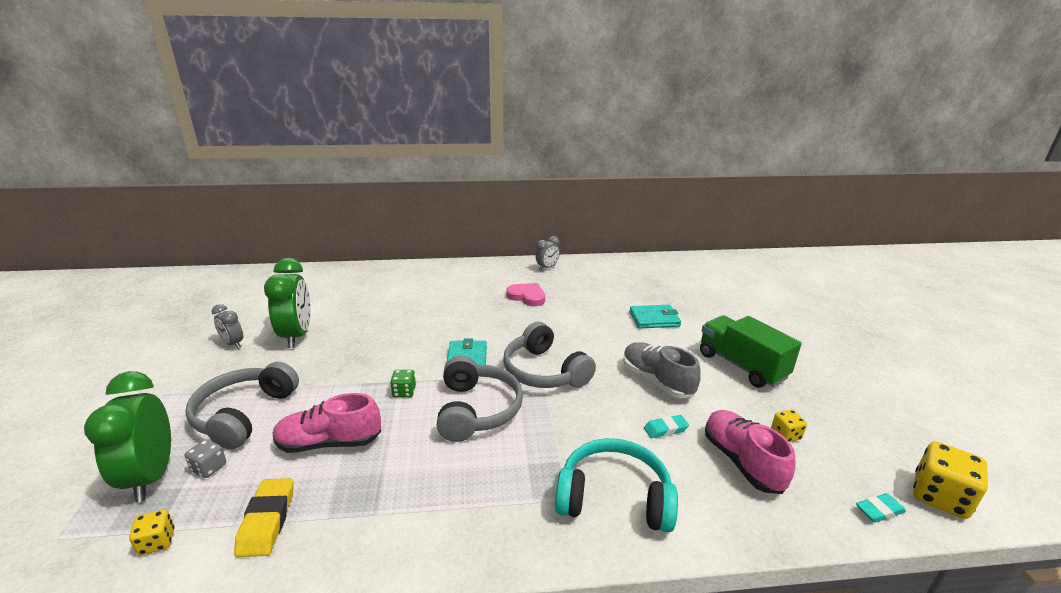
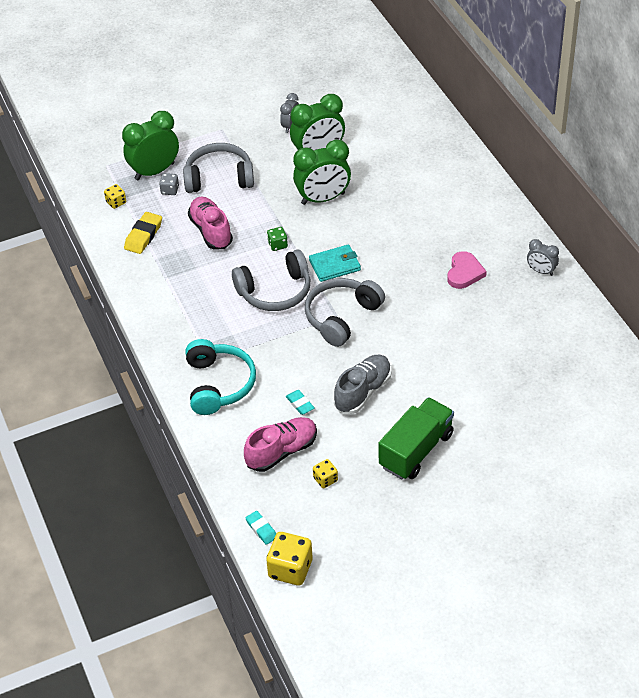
camera: 75 degrees right, 20 degrees up
yellow eraser [234,478,294,557] -> yellow eraser turned 45 degrees counterclockwise [124,212,162,254]
turquoise wallet [630,305,681,329] -> none
none -> green clock [293,139,351,205]

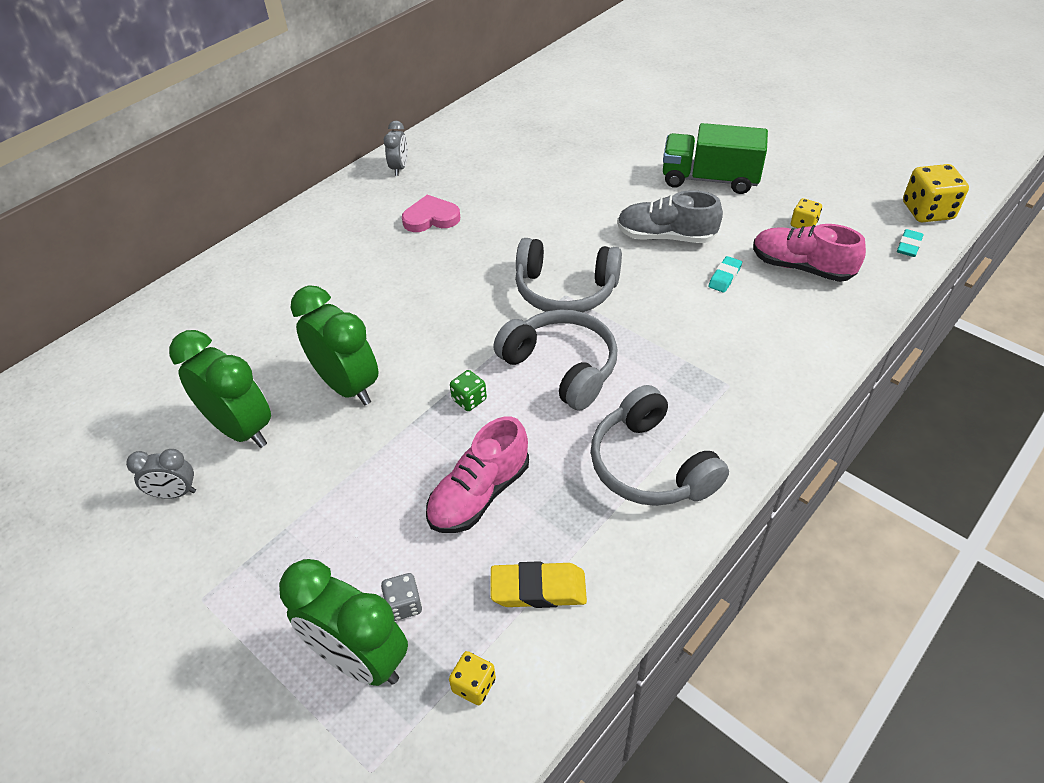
camera: 115 degrees left, 0 degrees up
grey headphones [183,143,254,193] -> grey headphones moved to [591,385,729,506]
turquoise headphones [185,339,256,415] -> none
turquoise wallet [309,244,361,282] -> none

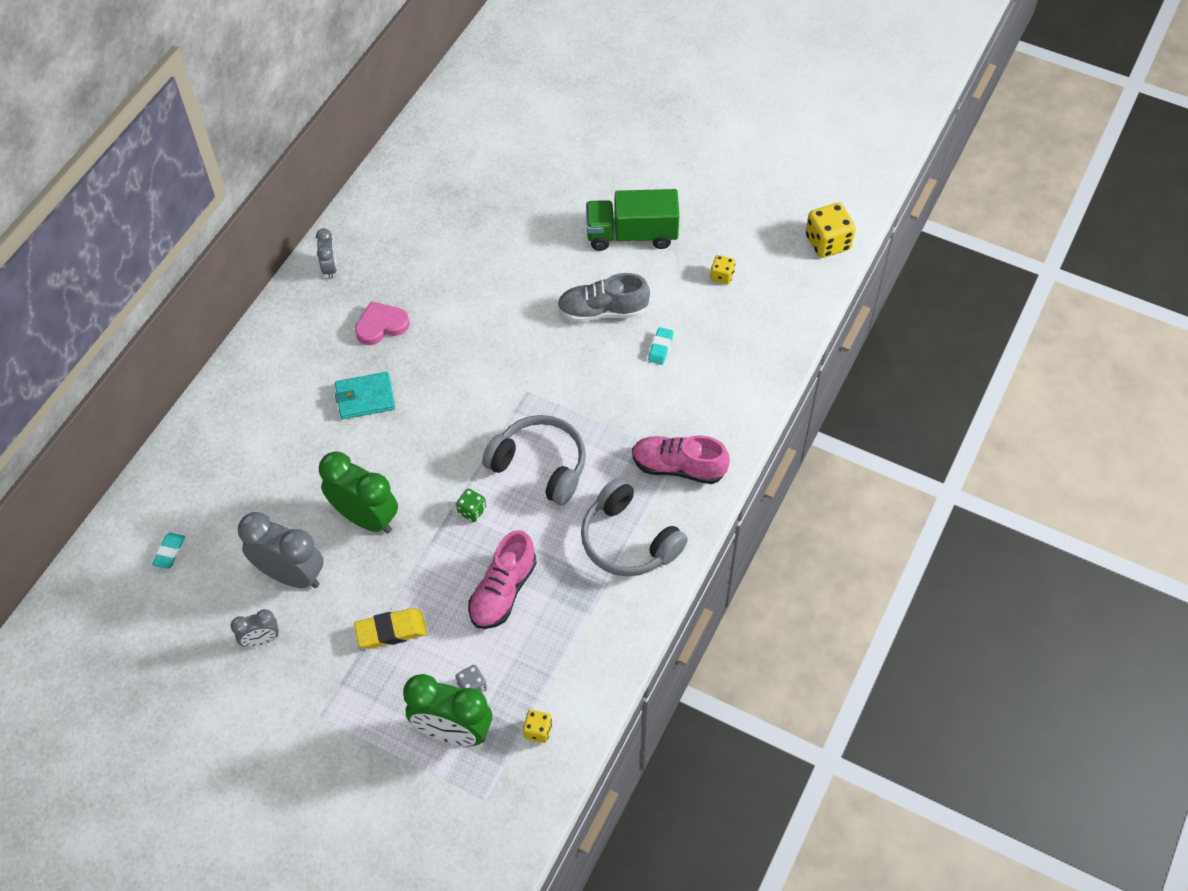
camera: 15 degrees left, 10 degrees up
green clock [169,330,271,448] -> grey clock [238,512,324,588]
yellow eraser [491,561,587,608] -> yellow eraser moved to [354,608,427,649]
grey headphones [515,238,622,312] -> none
pink shoe [753,224,866,282] -> pink shoe moved to [632,435,730,484]
turquoise eraser [897,229,923,257] -> turquoise eraser moved to [152,533,185,569]
none -> turquoise wallet [335,372,395,419]

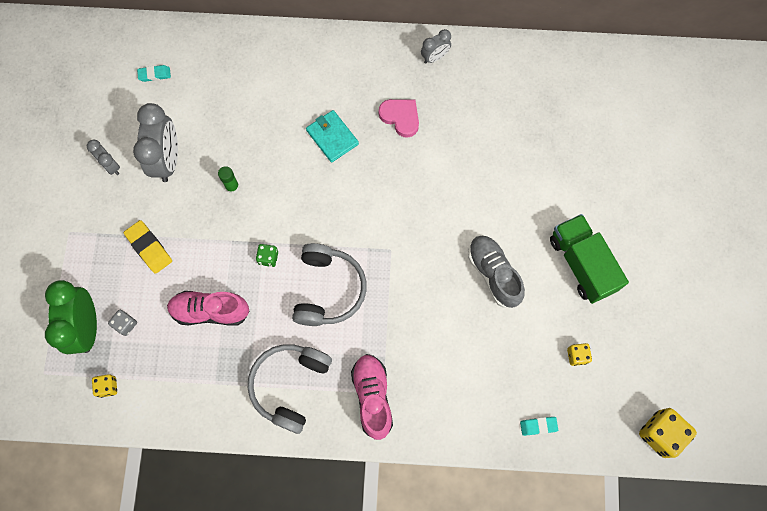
camera: 65 degrees right, 15 degrees up
green clock [319,451,398,533] -> green glue stick [218,166,239,193]
turquoise eraser [648,327,673,365] -> turquoise eraser moved to [520,417,558,436]

